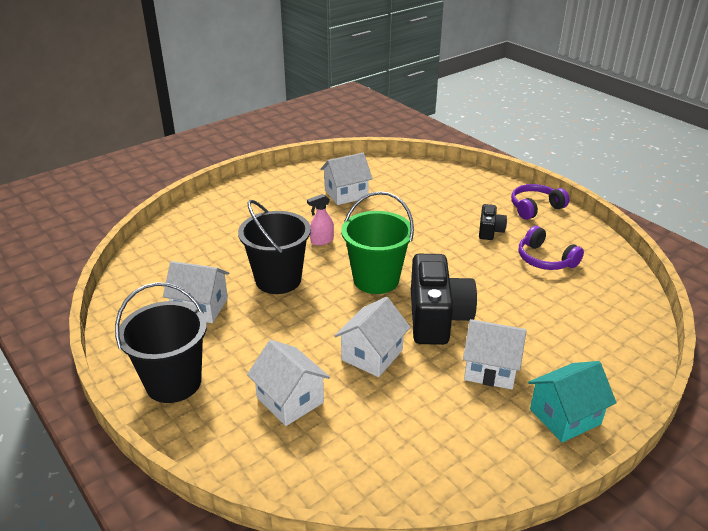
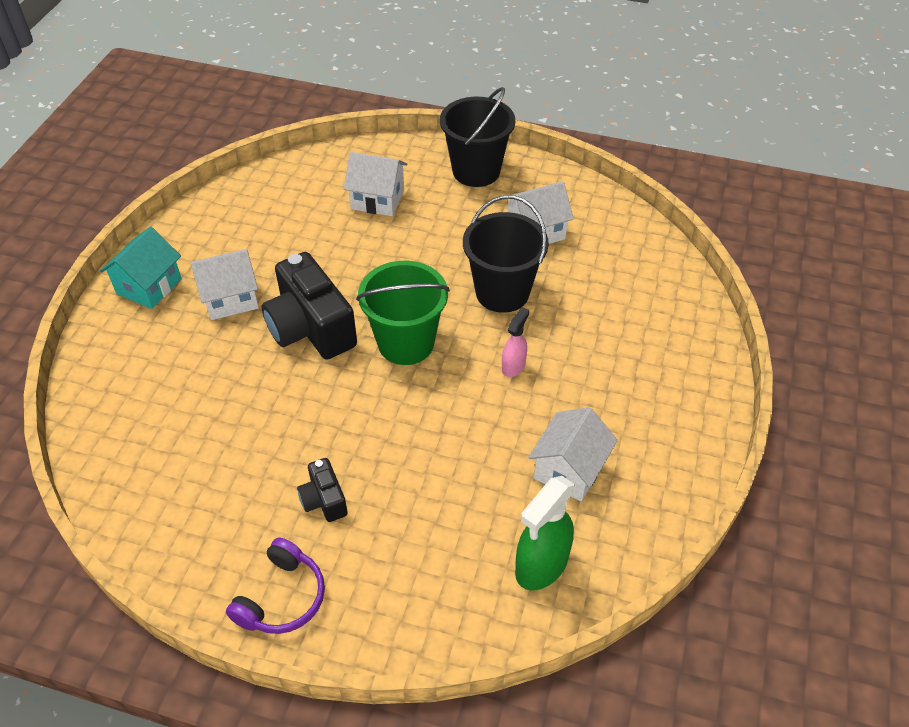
camera: 145 degrees right, 15 degrees up
white house [334,297,411,377] -> none
purple headphones [519,226,584,270] -> none
none -> green spray bottle [515,476,575,591]

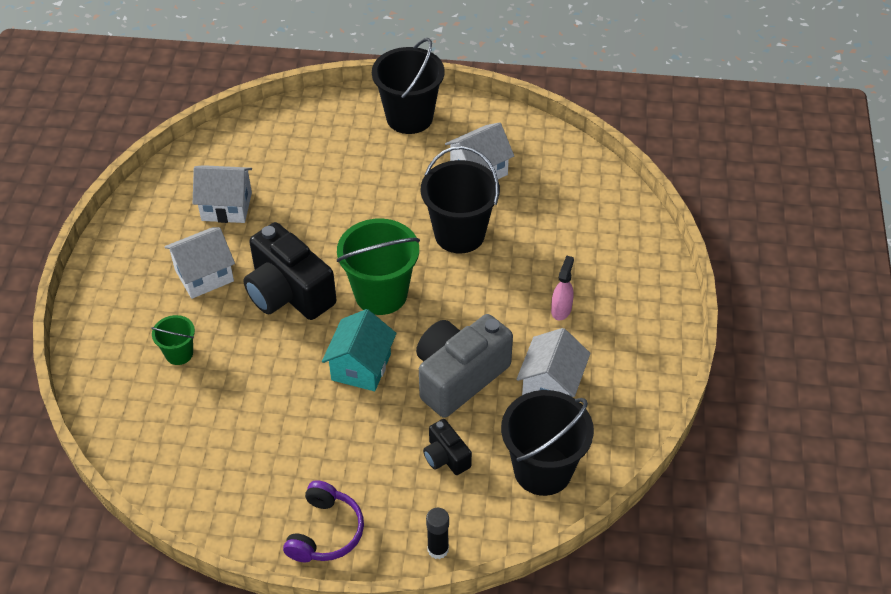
camera: 10 degrees left, 0 degrees up
turquoise house [100,227,182,309] -> turquoise house moved to [322,309,397,391]
black camera [297,458,348,522] -> black camera moved to [423,419,472,475]
white house [344,152,407,216] -> white house moved to [193,165,252,223]
pink spray bottle [502,307,529,377] -> pink spray bottle moved to [551,255,574,321]
green spray bottle [515,476,575,591] -> black bucket [501,390,594,496]
none -> green bucket [151,315,195,365]
none -> grey camera [416,314,513,418]
none -> black glue stick [426,508,449,559]

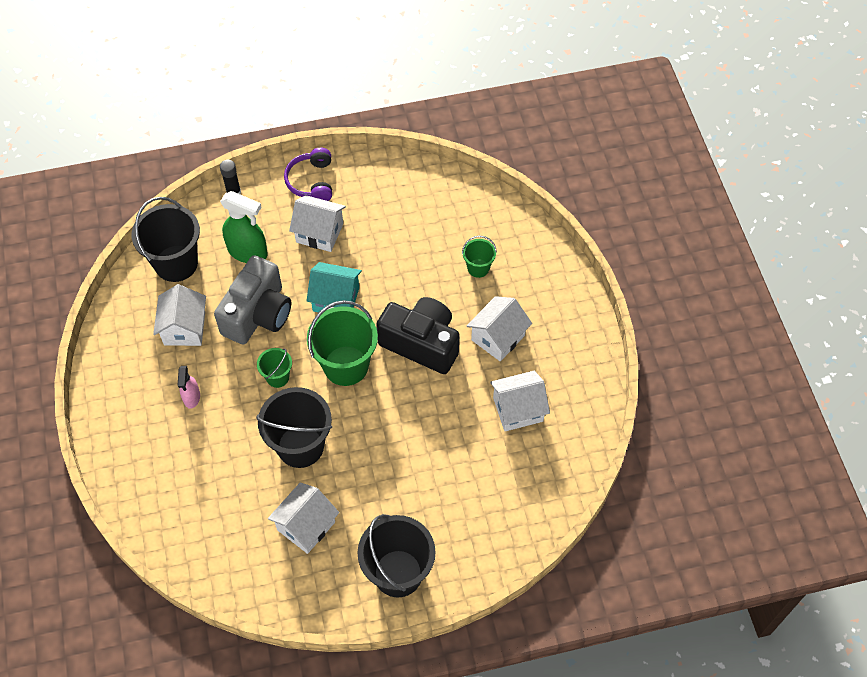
camera: 160 degrees right, 10 degrees up
turquoise house [322,309,397,391] -> turquoise house turned 75 degrees counterclockwise [306,262,362,313]
black camera [423,419,472,475] -> green spray bottle [220,191,268,263]
none -> green bucket [257,348,292,388]
none -> white house [289,195,346,252]

